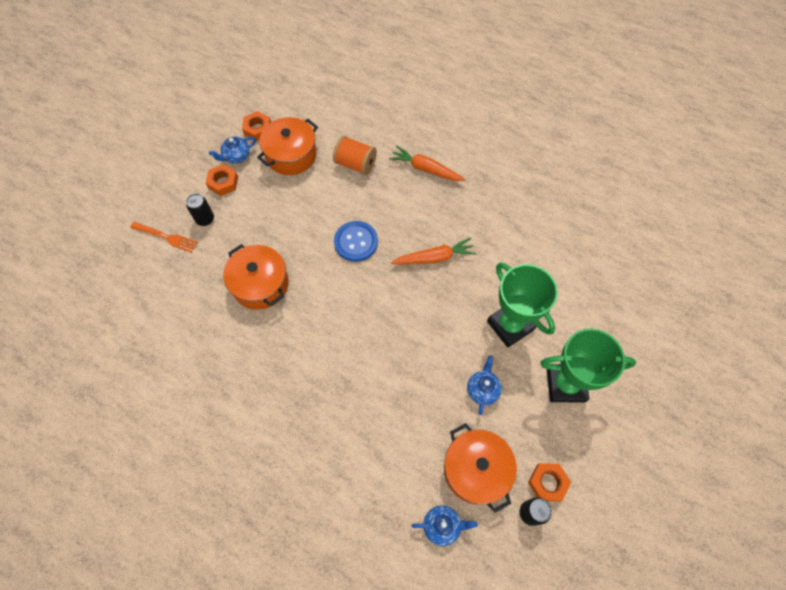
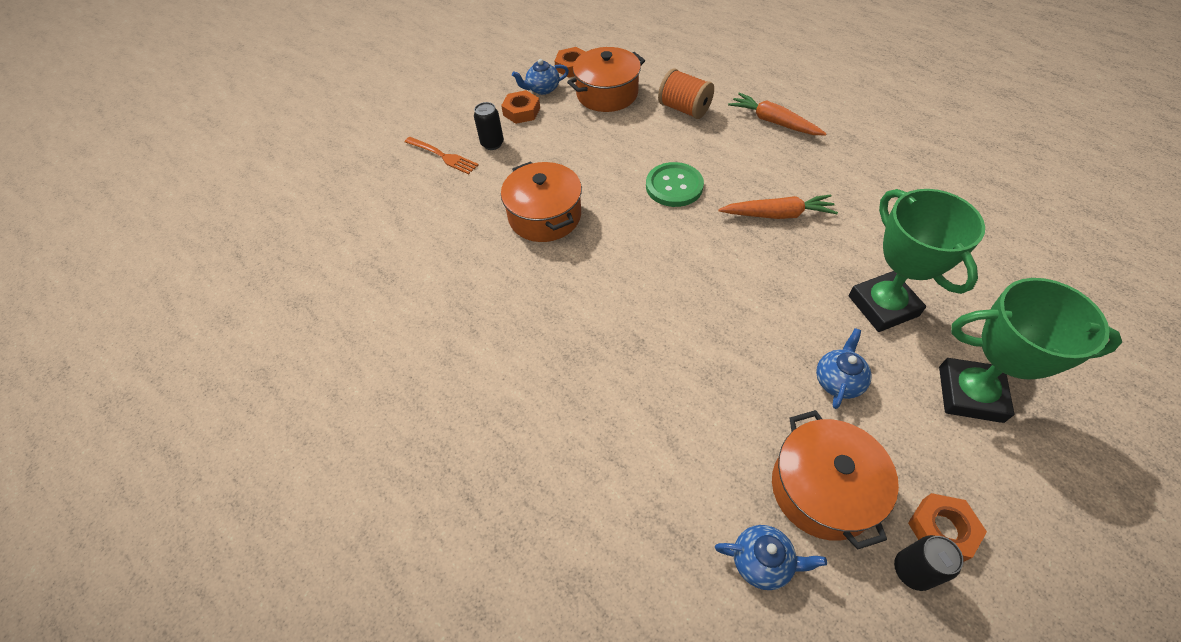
camera: 15 degrees right, 10 degrees down
blue button [334,221,378,262] -> green button [646,162,704,207]

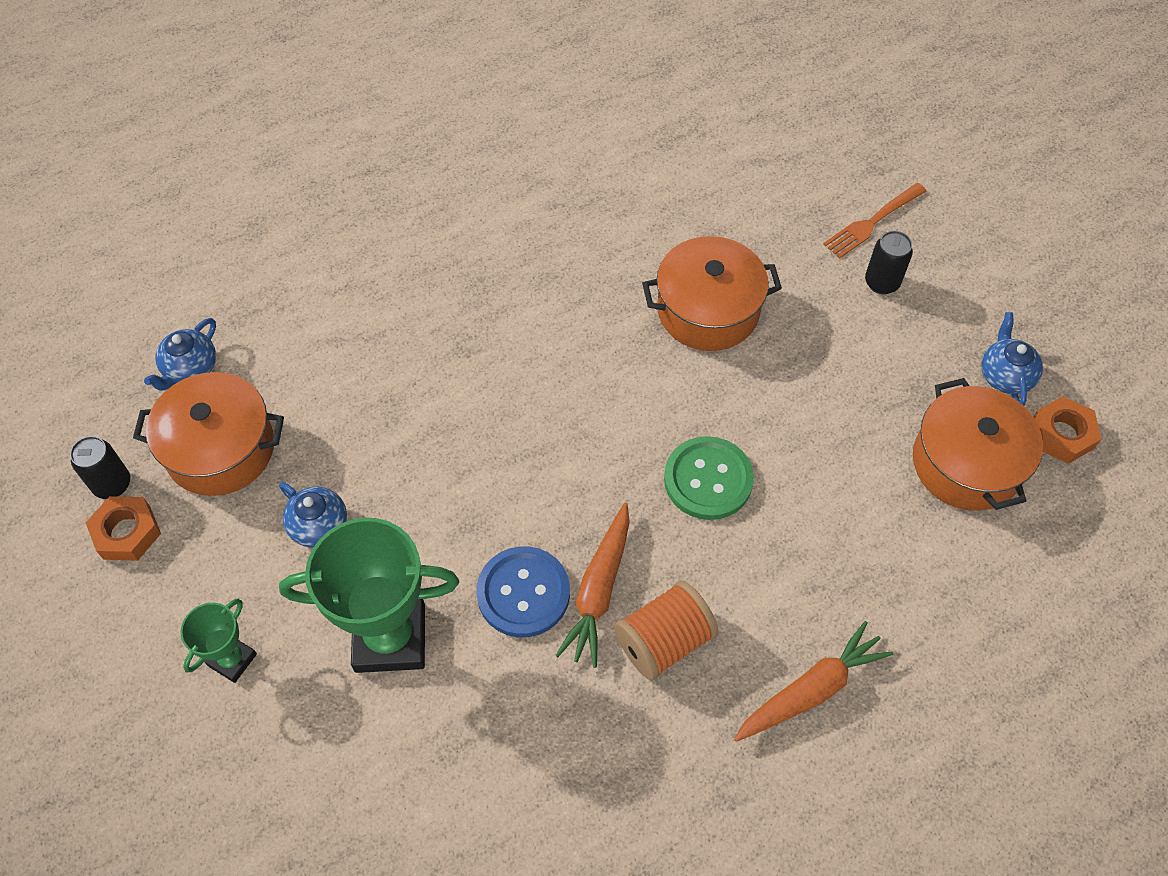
camera: 105 degrees right, 5 degrees up
orange nut [501,90,540,124] -> none
orange spool [658,68,714,119] -> orange spool moved to [614,581,719,680]
green trophy [939,278,1122,423] -> green trophy [180,598,257,683], size x0.51
none -> blue button [476,546,570,637]

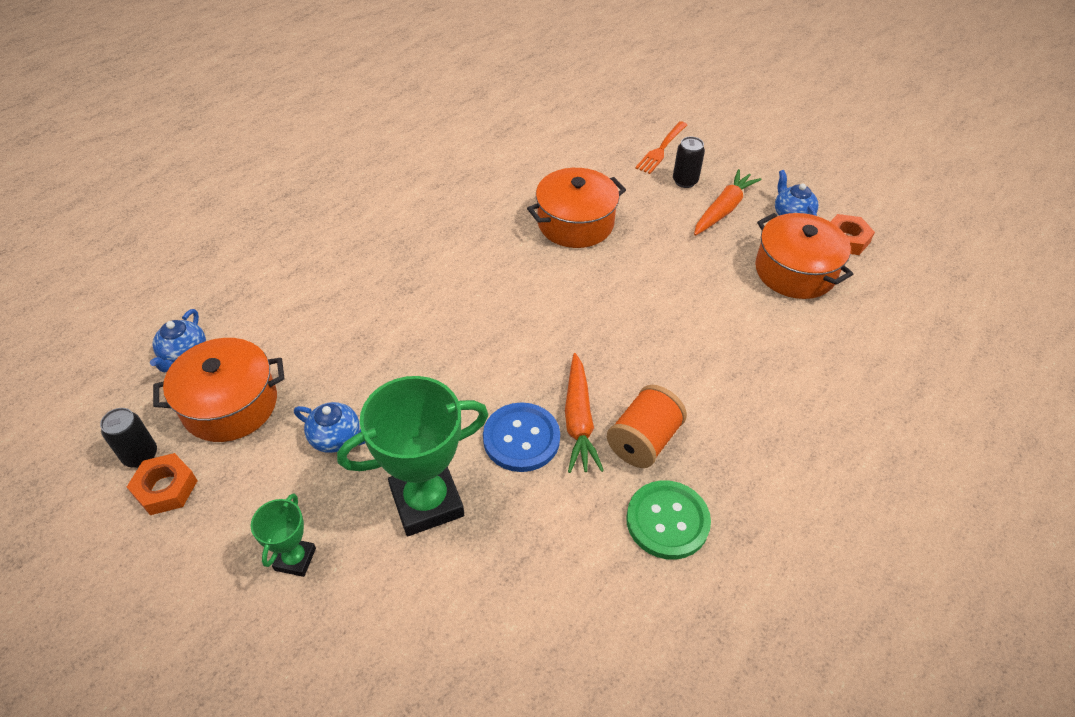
camera: 20 degrees left, 10 degrees down
green button [664,436,754,520] -> green button moved to [626,480,711,560]
orange carrot [734,621,894,742] -> orange carrot moved to [694,169,761,236]

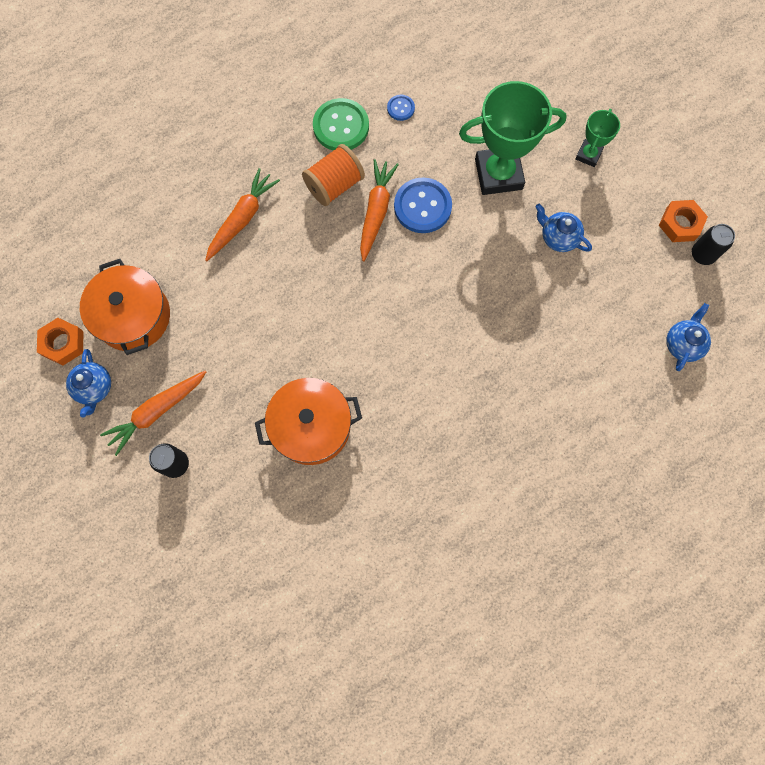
camera: 165 degrees left, 25 degrees up
orange pot [153,338,284,442] -> none
orange fork [635,121,687,174] -> none
none -> orange carrot [205,168,280,261]
none -> blue button [387,95,415,121]

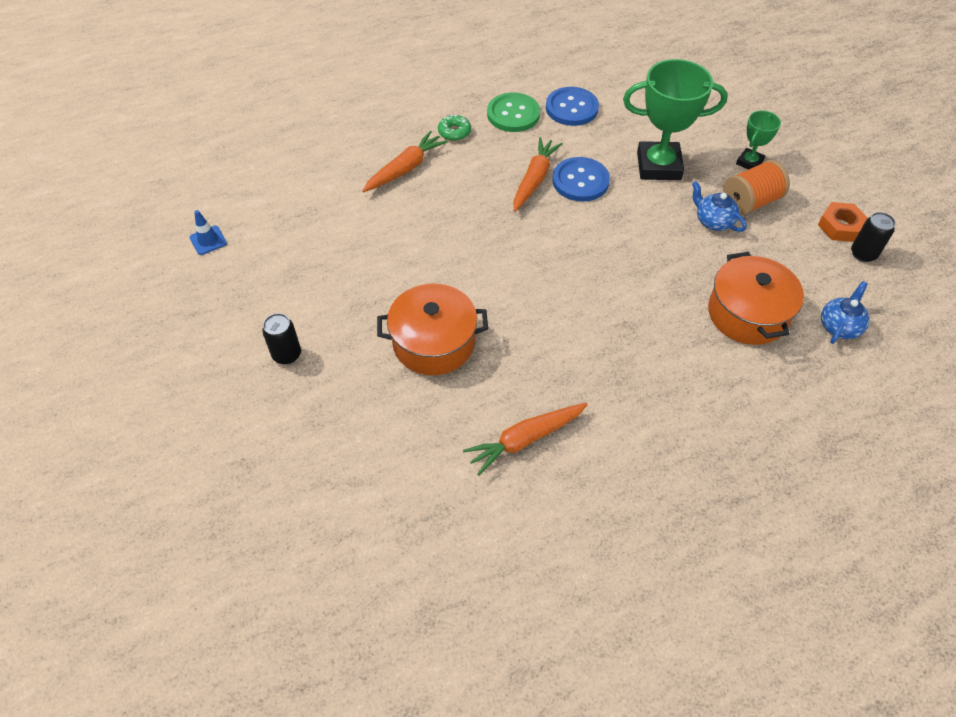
camera: 10 degrees right, 20 degrees down
orange nut [37,318,83,366] -> blue traffic cone [190,210,227,255]
blue teapot [66,349,111,418] -> none
orange pot [80,259,170,355] -> orange pot moved to [708,252,804,345]
orange carrot [100,371,206,456] -> orange carrot moved to [463,403,588,476]
orange spool [302,144,365,206] -> orange spool moved to [723,160,790,215]
blue button [387,95,415,121] -> blue button [546,87,599,126], size x2.01
none -> green donut [438,115,471,141]

